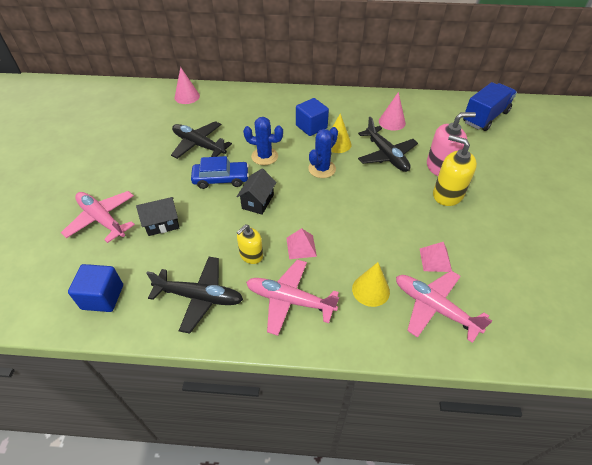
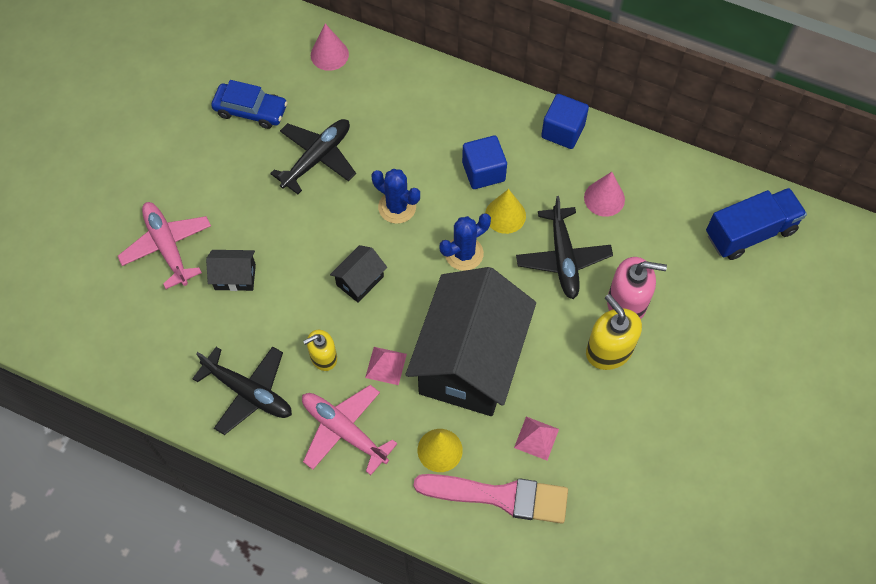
camera: 20 degrees right, 15 degrees up
blue cube [68,264,123,312] -> blue cube moved to [541,94,589,149]
black plane [171,121,232,159] -> black plane turned 75 degrees clockwise [270,119,356,194]
blue car [191,156,249,189] -> blue car moved to [211,80,288,129]
pink plane [396,271,492,343] -> pink brush [414,474,568,524]
none -> black house [406,267,536,416]

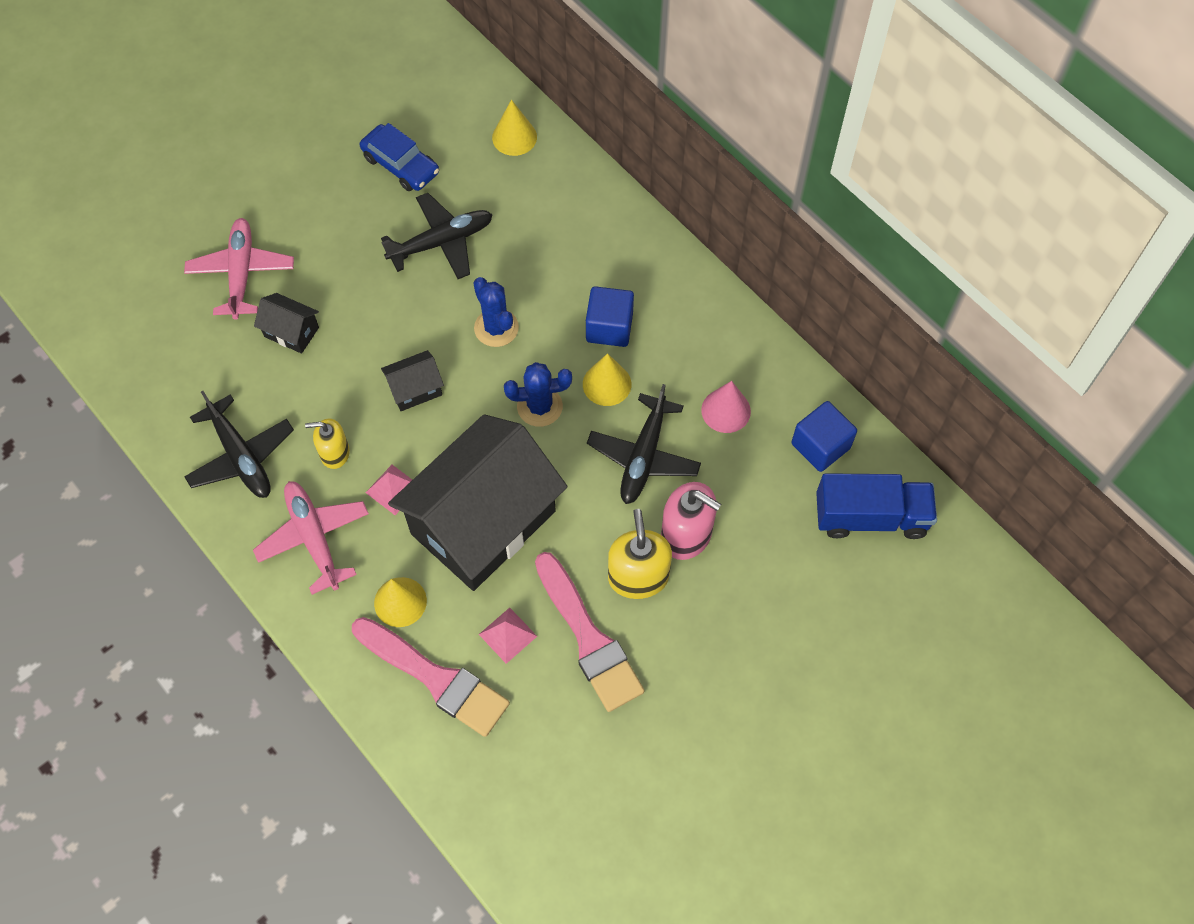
camera: 25 degrees right, 0 degrees up
pink cone [311,24,349,71] -> yellow cone [492,100,537,156]
blue cube [541,94,589,149] -> blue cube moved to [792,401,857,472]
none -> pink brush [535,552,645,712]

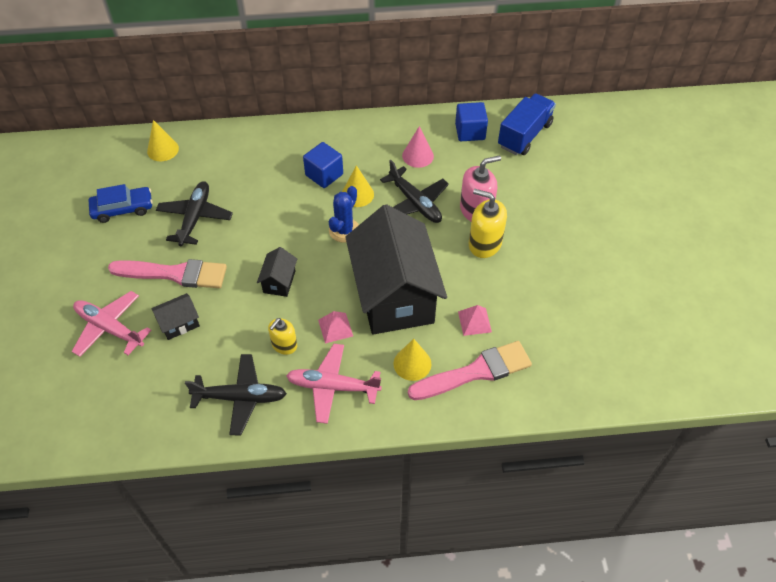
camera: 55 degrees left, 10 degrees down
blue cactus [473,277,519,347] -> none
pink brush [535,552,645,712] -> pink brush moved to [108,259,227,288]

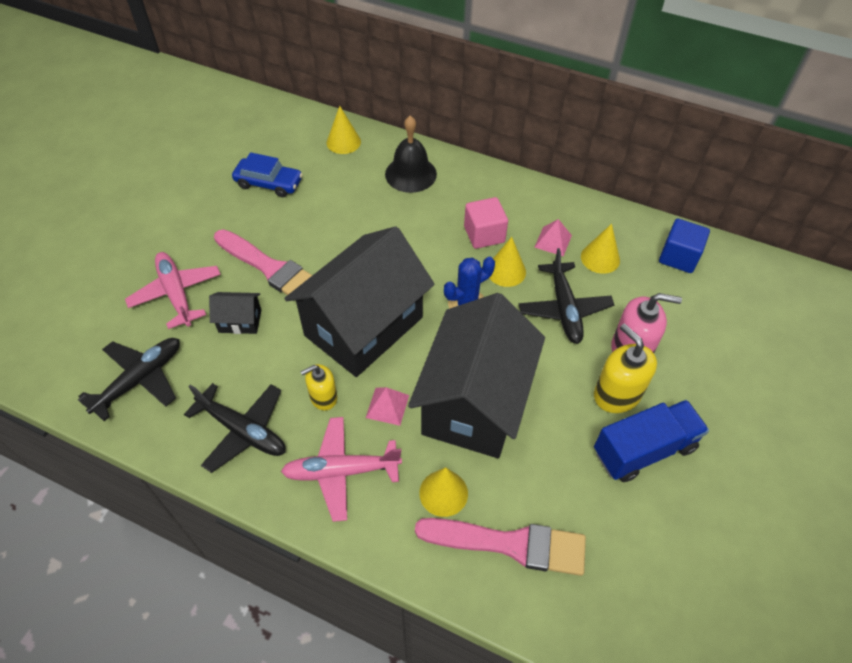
camera: 30 degrees right, 0 degrees up
black plane [156,181,233,246] -> black plane moved to [78,338,180,421]
black house [257,247,297,297] -> black house [284,226,435,377], size x2.50
pink plane [286,344,382,424] -> pink plane turned 45 degrees counterclockwise [281,417,402,522]
blue cube [303,142,343,188] -> pink cube [464,197,508,249]
pink cone [402,126,434,168] -> yellow cone [581,224,620,274]
pink pyramid [458,305,492,336] -> pink pyramid moved to [534,219,572,257]
blue truck [498,93,556,155] -> blue truck moved to [594,400,709,482]
none -> black bell [385,116,437,193]

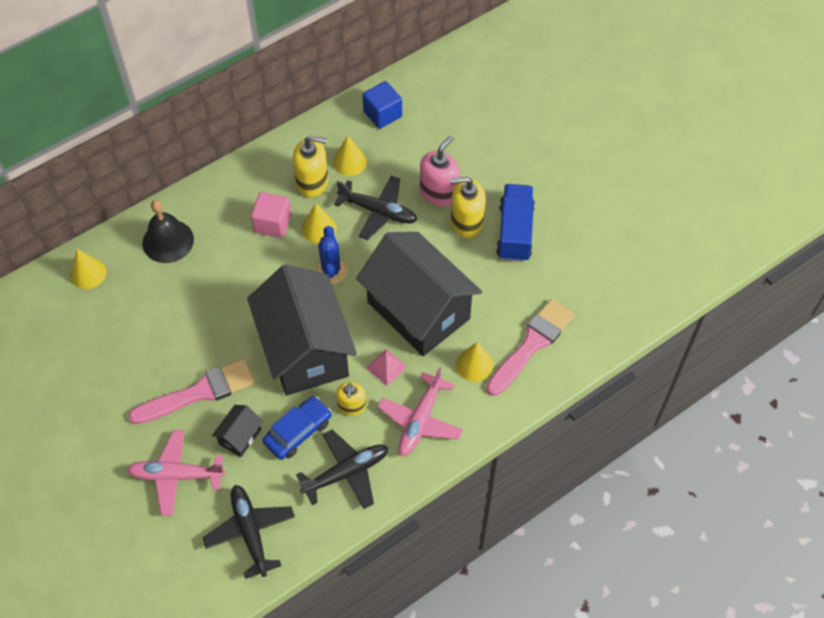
camera: 60 degrees left, 5 degrees up
blue car [232,152,303,197] -> blue car moved to [263,396,332,460]
pink pyramid [534,219,572,257] -> yellow soap dispenser [293,136,328,197]

